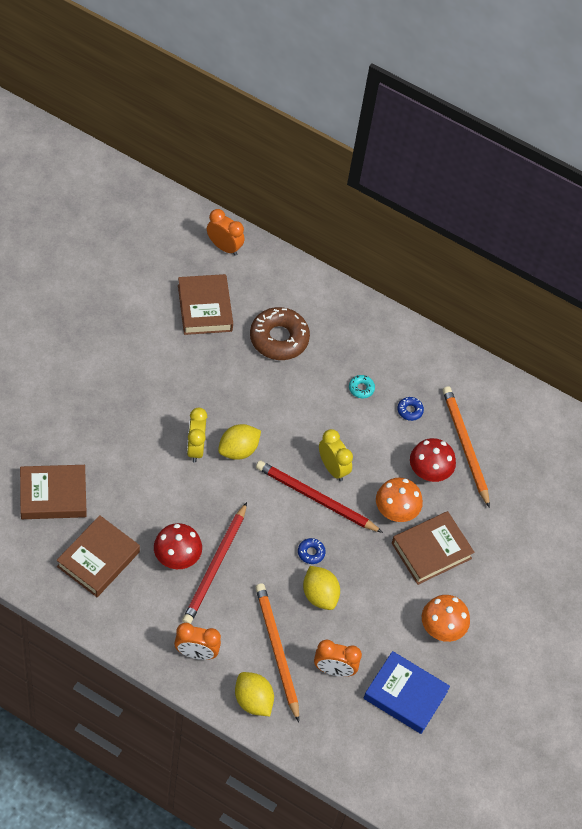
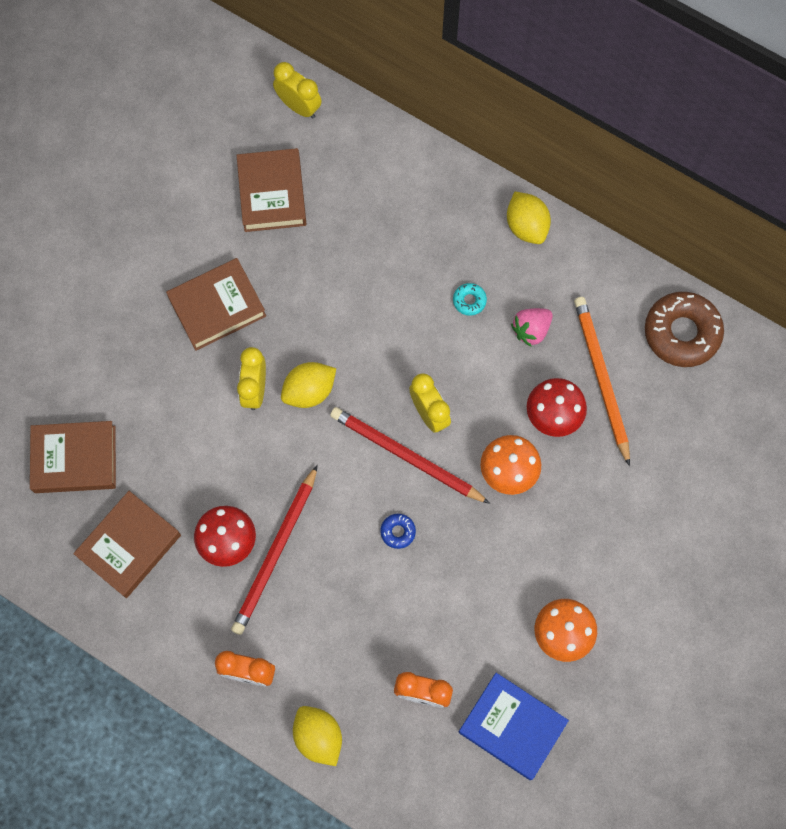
camera: 10 degrees right, 15 degrees up
orange clock [207,209,244,256] -> yellow clock [273,62,322,119]
brown donut [250,307,310,360] -> brown donut moved to [645,292,724,367]
orange pencil [255,583,299,722] -> none
yellow lemon [303,566,340,610] -> yellow lemon moved to [507,192,551,244]
brown book [392,511,475,585] -> brown book moved to [166,258,266,351]
blue donut [397,397,424,421] -> pink strawberry [511,308,553,347]

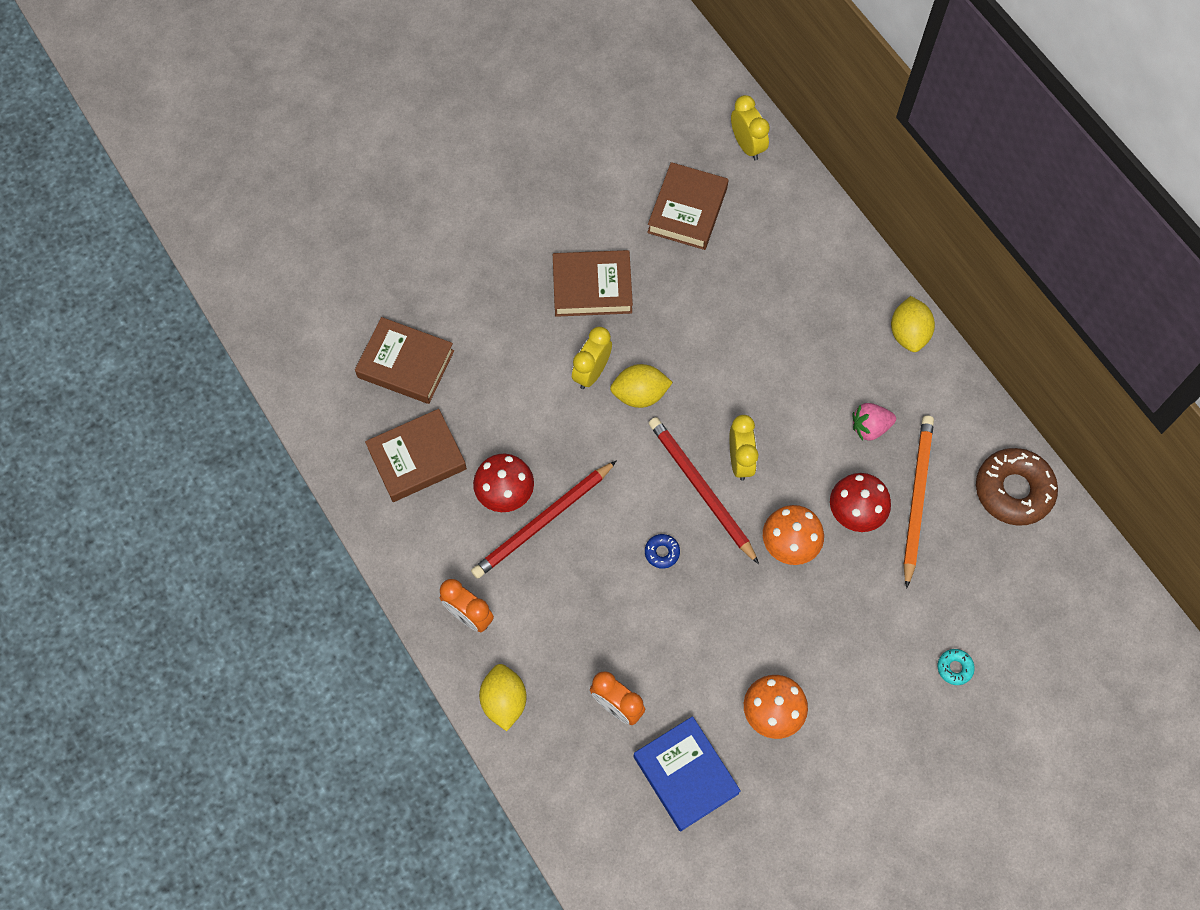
camera: 25 degrees right, 5 degrees down
turquoise donut [453,283,487,316] -> turquoise donut moved to [937,649,975,685]

